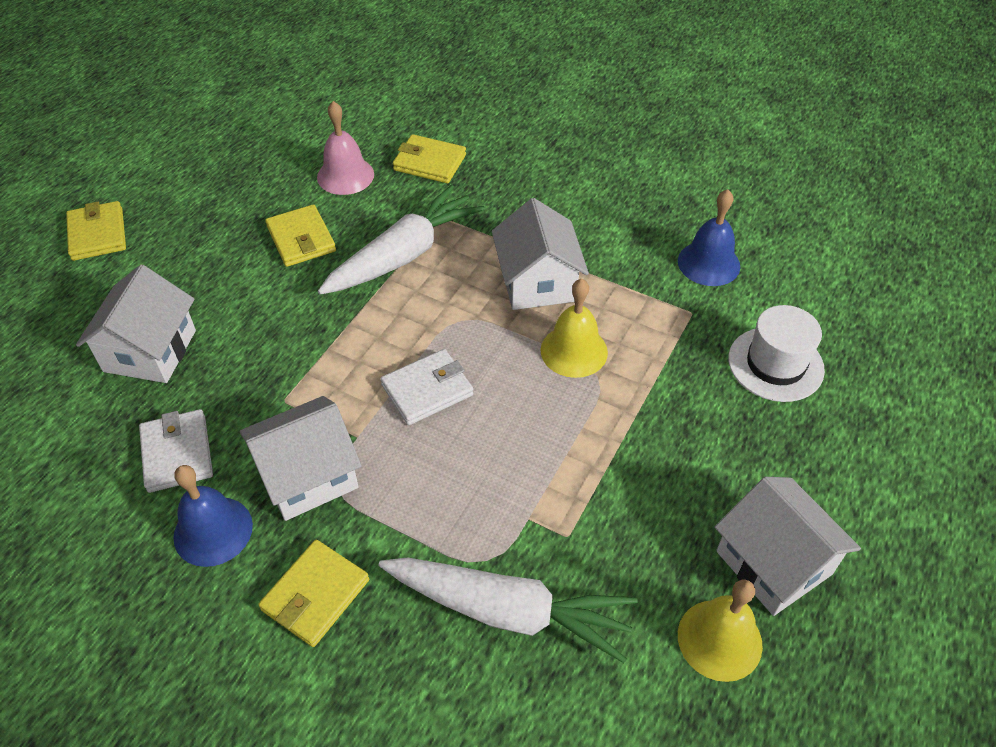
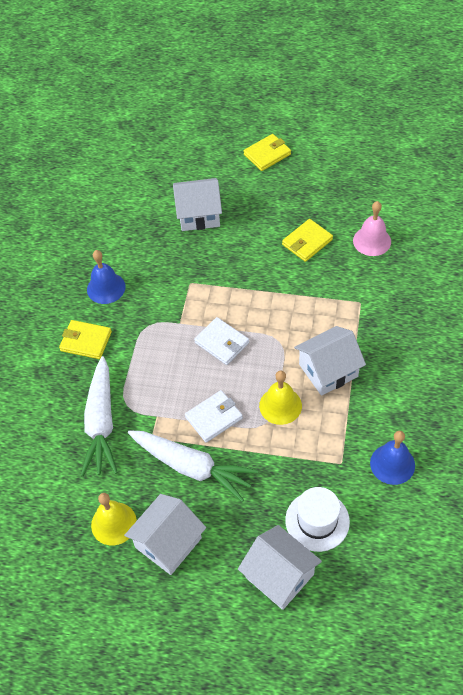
camera: 75 degrees right, 5 degrees up
white wallet [139,409,213,493] -> white wallet moved to [185,390,243,443]
white house [240,396,362,521] -> white house moved to [238,525,322,610]
white carrot [318,185,485,295] -> white carrot moved to [128,430,258,502]
yellow wallet [393,134,466,183] -> none

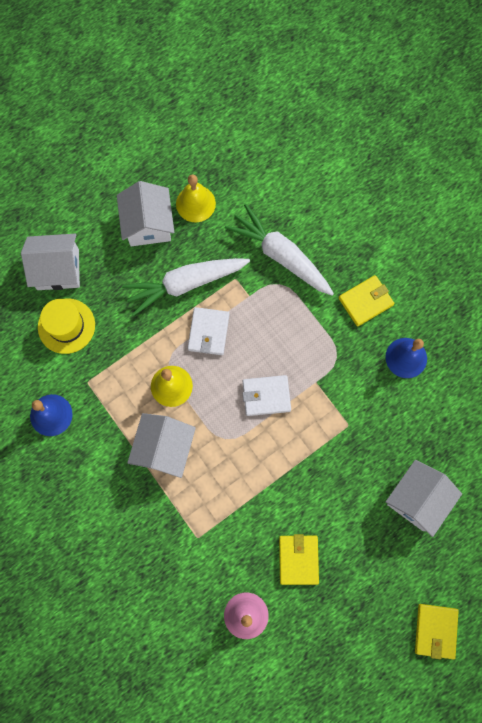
camera: 130 degrees right, 20 degrees up
white hat [285,487,350,552] -> yellow hat [38,299,95,354]

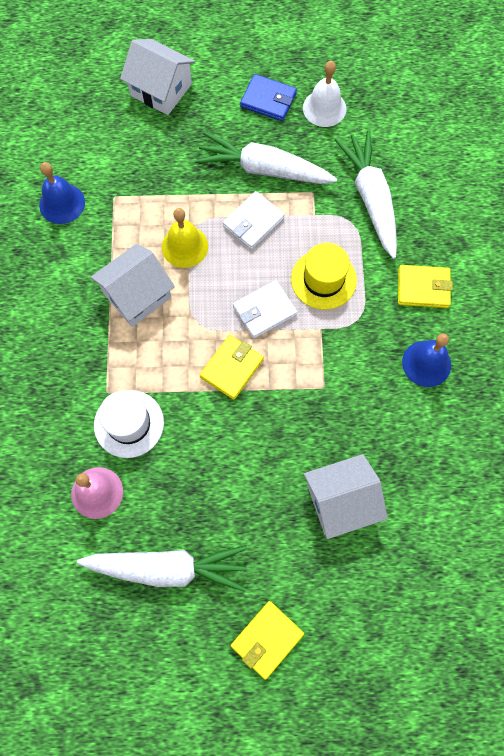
camera: 35 degrees right, 5 degrees down
yellow hat [38,299,95,354] -> yellow hat moved to [291,243,357,310]
white house [117,181,174,246] -> blue wallet [240,74,297,121]
yellow bell [176,175,216,222] -> white bell [303,61,346,127]
white wallet [243,375,291,416] -> white wallet turned 60 degrees counterclockwise [233,280,297,339]
yellow wallet [279,534,319,585] -> yellow wallet moved to [200,335,264,400]
none -> white carrot [77,545,247,592]
none -> white hat [94,390,164,458]

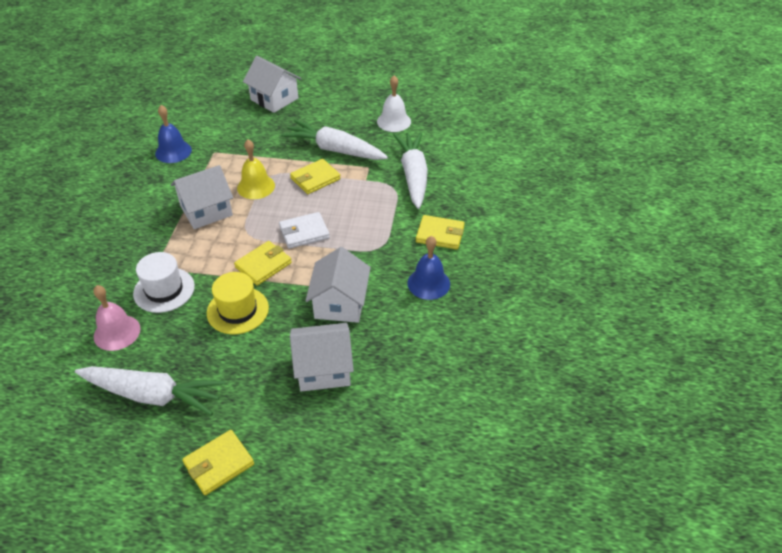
camera: 10 degrees right, 25 degrees down
white wallet [223,191,285,250] -> yellow wallet [290,159,341,194]
blue wallet [240,74,297,121] -> none
yellow hat [291,243,357,310] -> yellow hat moved to [207,272,269,334]
none -> white house [305,247,371,323]

